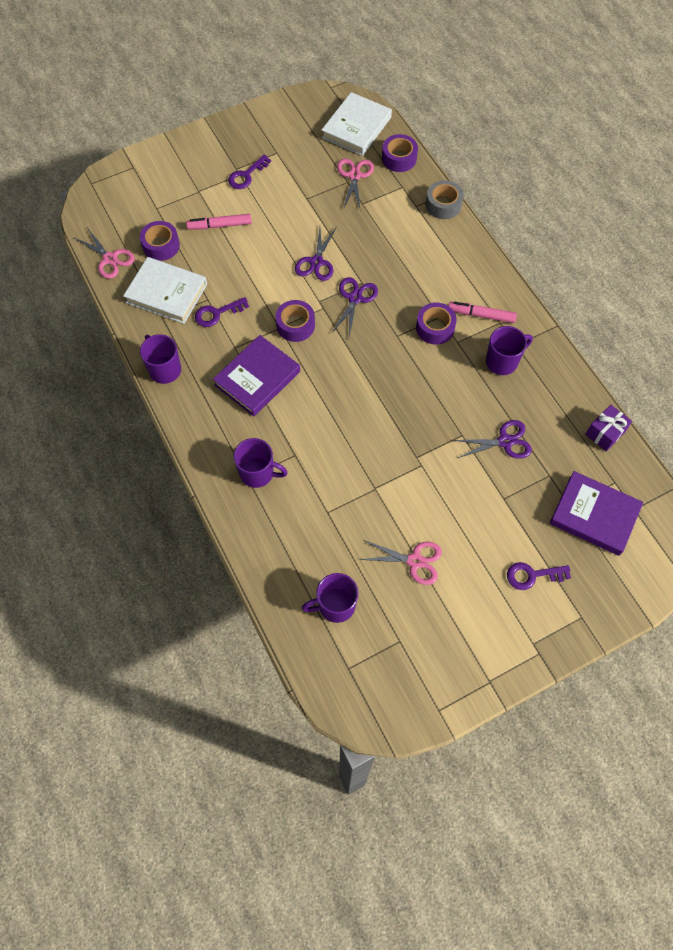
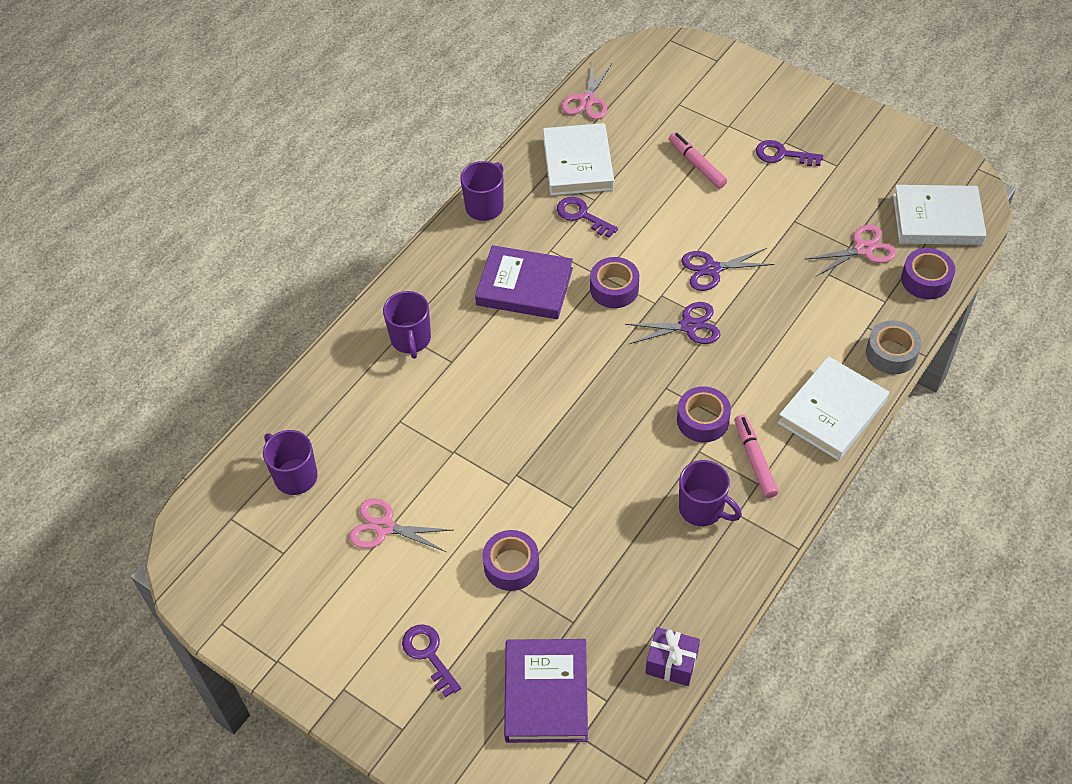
camera: 65 degrees right, 10 degrees down
purple tape [140,221,180,261] -> purple tape moved to [482,530,539,591]
pink scissors [359,540,442,585] -> pink scissors turned 120 degrees clockwise [349,498,452,552]
purple scissors [453,420,532,459] -> none
none -> white book [778,356,889,460]

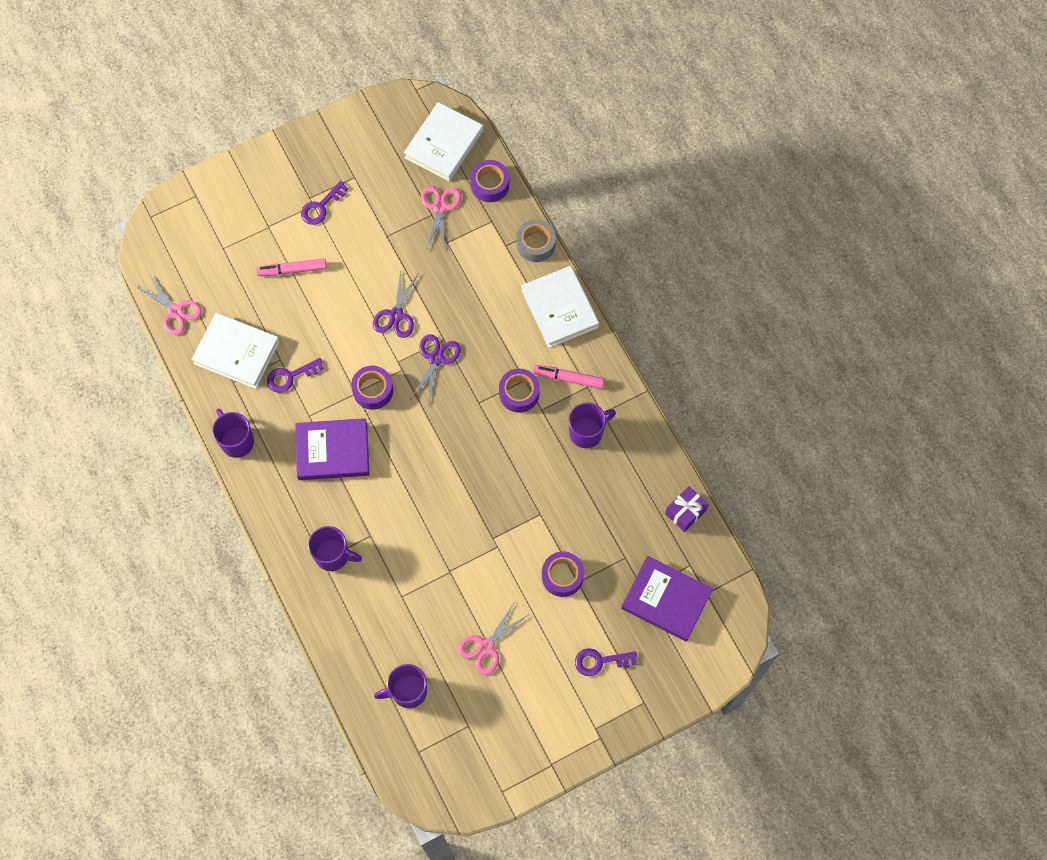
camera: 65 degrees left, 15 degrees up
purple book [475,245,573,319] -> purple book turned 45 degrees clockwise [295,418,369,480]

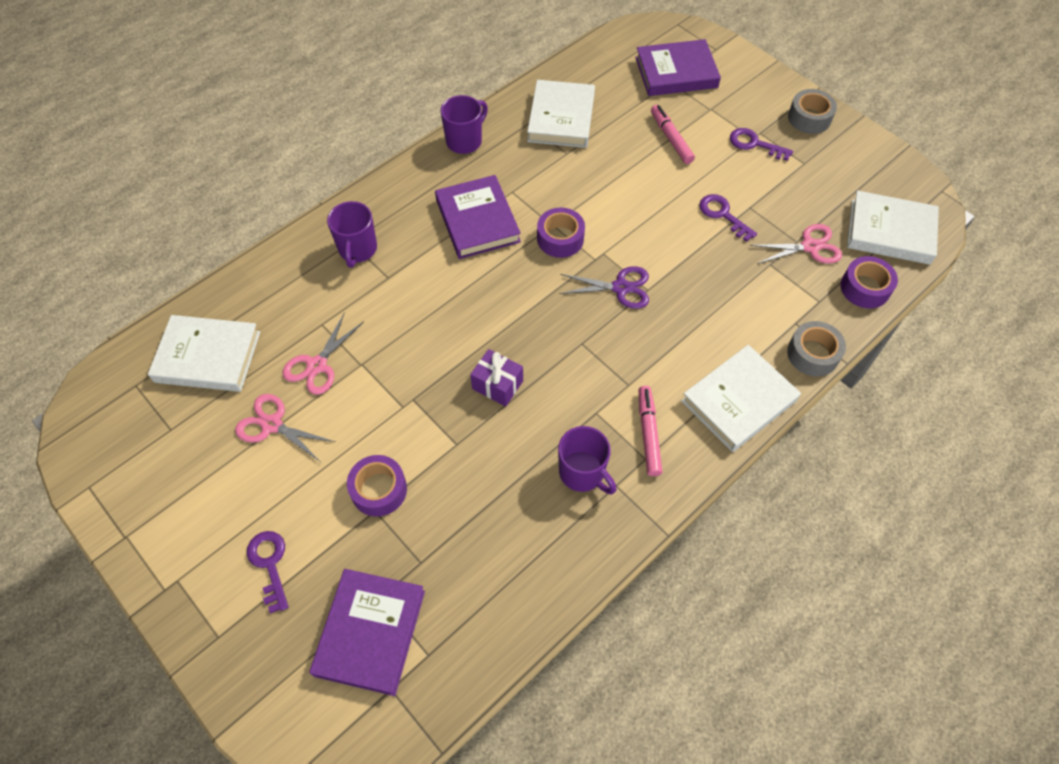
camera: 75 degrees right, 10 degrees down
pink scissors [136,274,202,335] -> pink scissors moved to [283,312,364,395]
purple key [267,358,324,393] -> purple key moved to [699,194,757,242]
purple scissors [373,270,419,338] -> none
purple mug [374,664,427,708] -> white book [148,315,260,392]
purple tape [499,369,540,413] -> none
purple gift [665,486,709,532] -> purple gift moved to [470,349,523,406]
none -> purple book [635,39,721,96]
none -> grey tape [788,89,837,134]

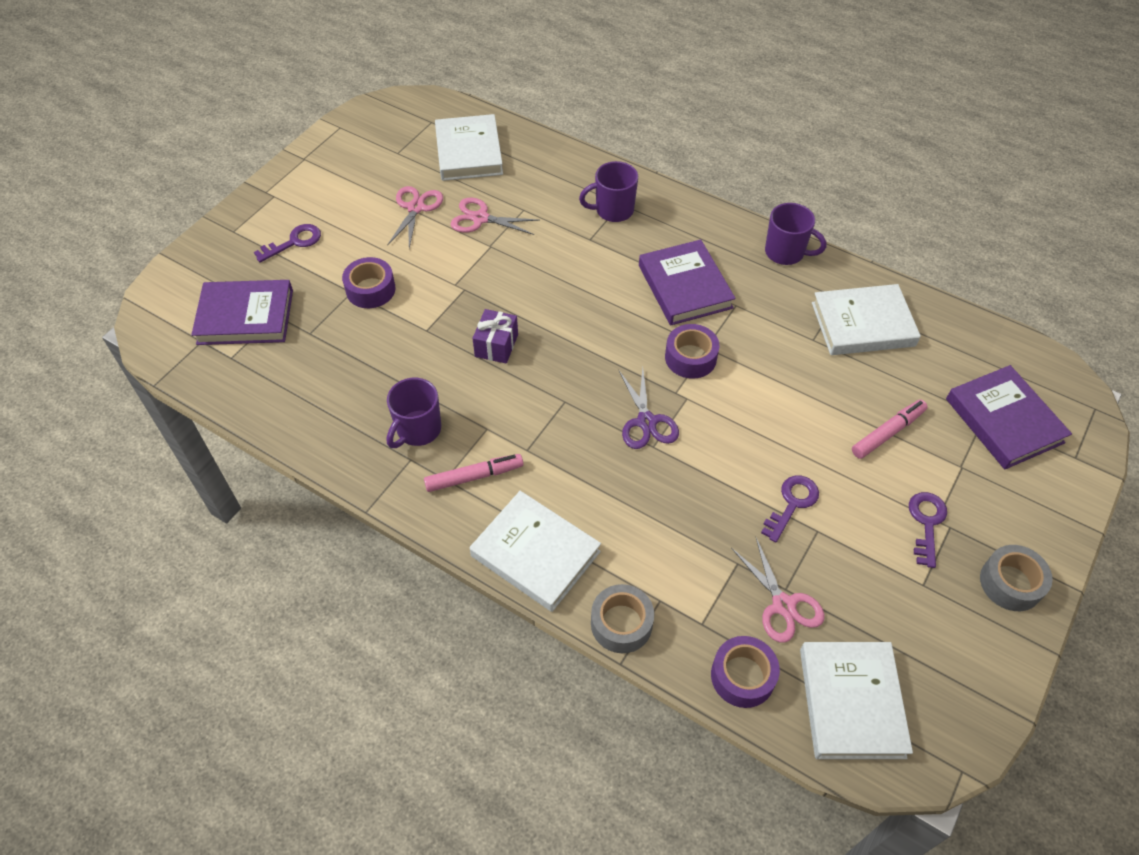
camera: 75 degrees right, 5 degrees down
purple book [435,175,521,259] -> purple book turned 75 degrees counterclockwise [639,239,736,325]

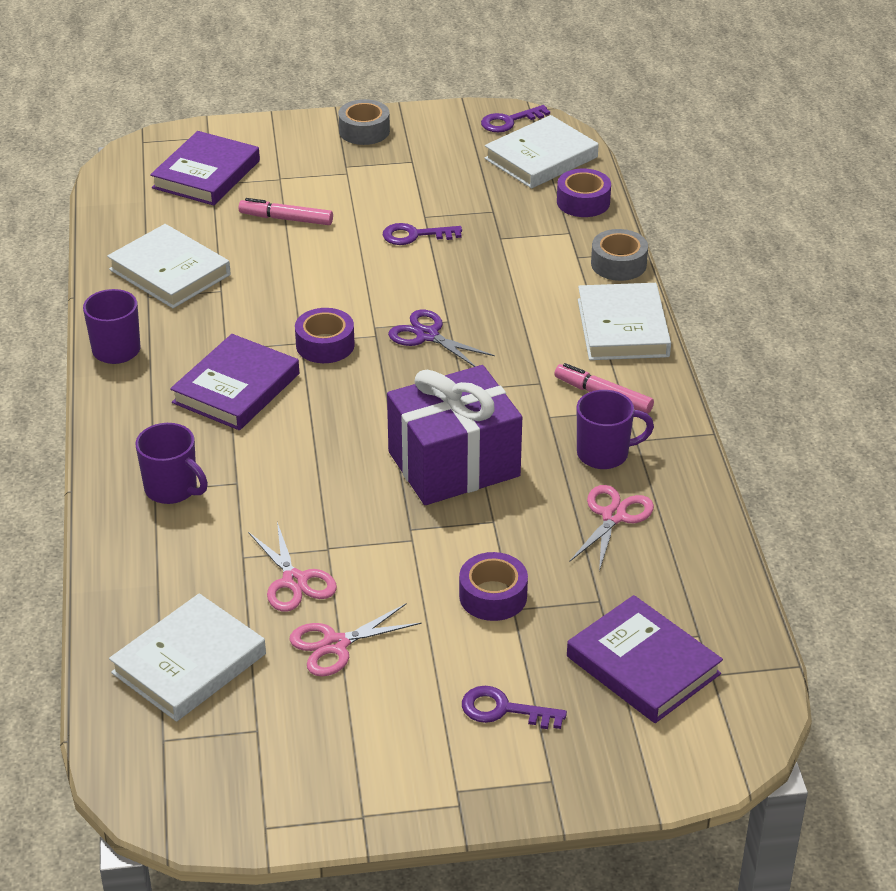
camera: 130 degrees left, 15 degrees down
purple gift [472,309,518,364] -> purple gift [387,365,522,505], size x2.18
purple scissors [619,368,679,449] -> purple scissors turned 90 degrees counterclockwise [388,310,495,367]
pink scissors [731,538,825,643] -> pink scissors moved to [569,485,654,571]
purple key [909,492,947,568] -> purple key moved to [481,105,550,132]

